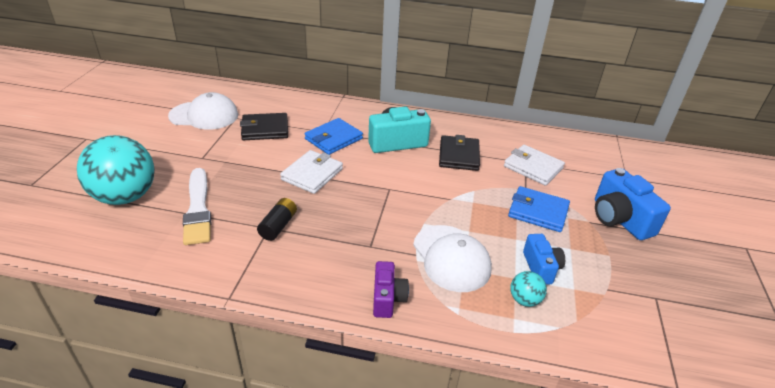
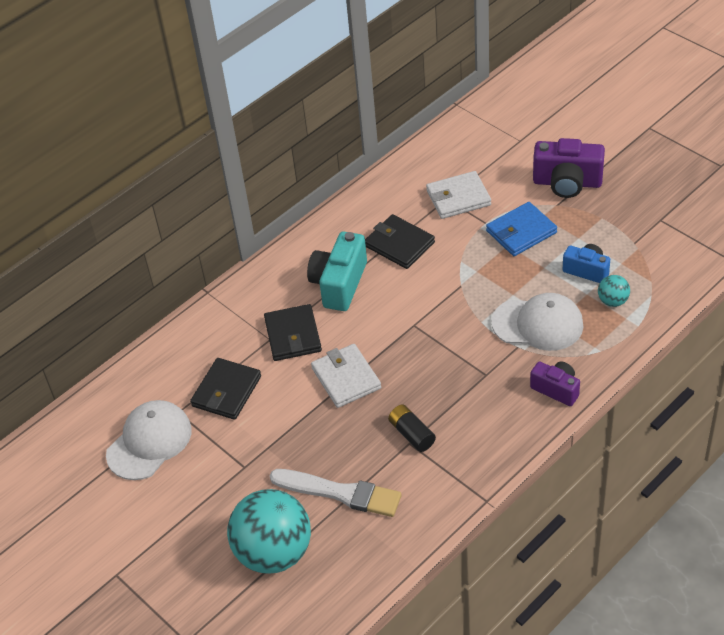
camera: 50 degrees left, 10 degrees up
blue wallet [305,118,363,155] -> black wallet [264,304,322,361]
blue camera [595,168,671,240] -> purple camera [533,138,605,198]

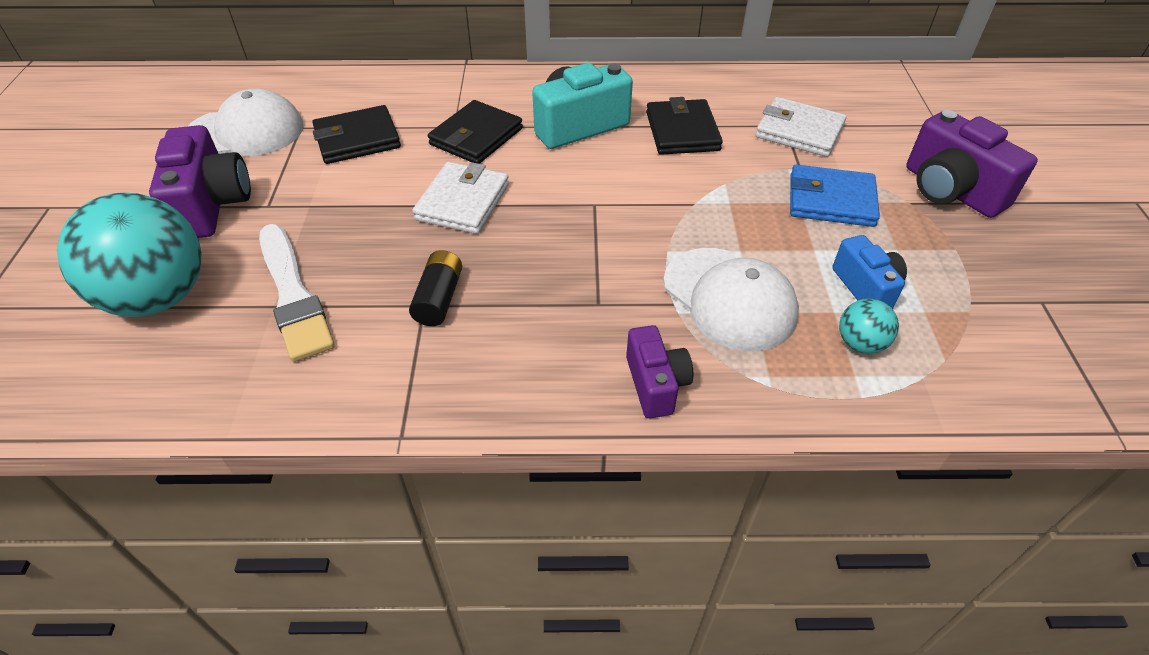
camera: 40 degrees right, 0 degrees up
none -> purple camera [149,125,251,238]

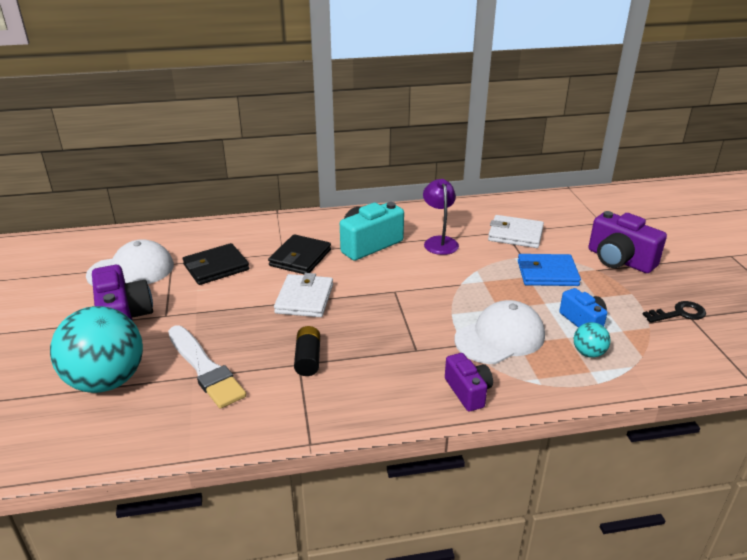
camera: 10 degrees left, 15 degrees down
black wallet [646,97,723,155] -> purple lamp [423,179,459,255]
white cap [663,248,799,351] -> white cap turned 75 degrees counterclockwise [454,300,545,364]
none -> black key [643,301,706,323]

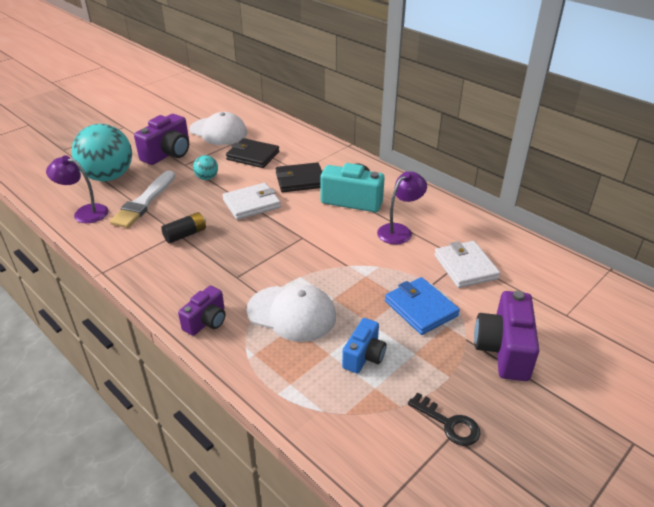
camera: 55 degrees right, 5 degrees up
turquoise ball [574,322,610,358] -> turquoise ball moved to [193,155,218,180]
none -> purple lamp [46,155,109,223]

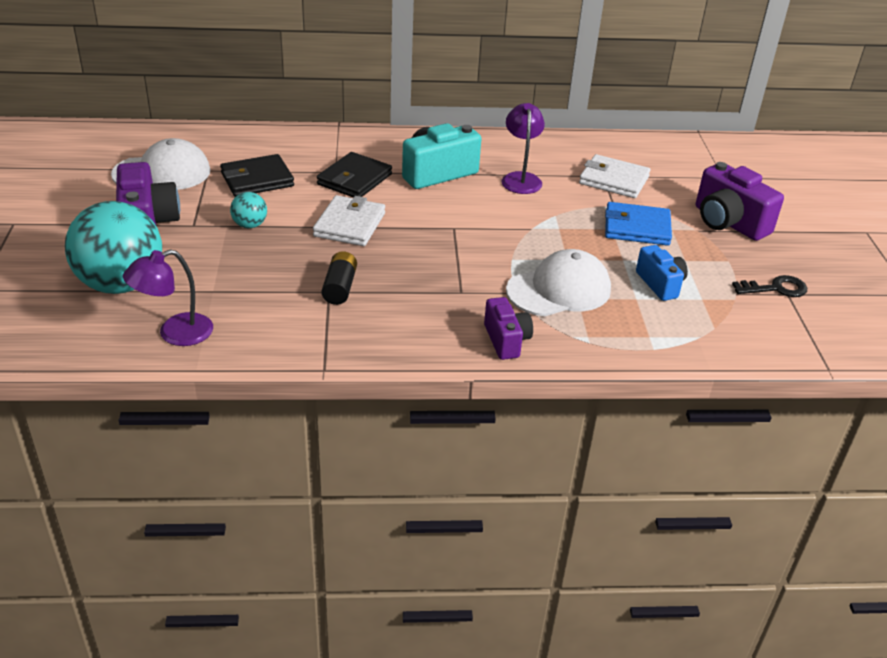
camera: 50 degrees left, 0 degrees up
white brush [110,170,175,228] -> none

